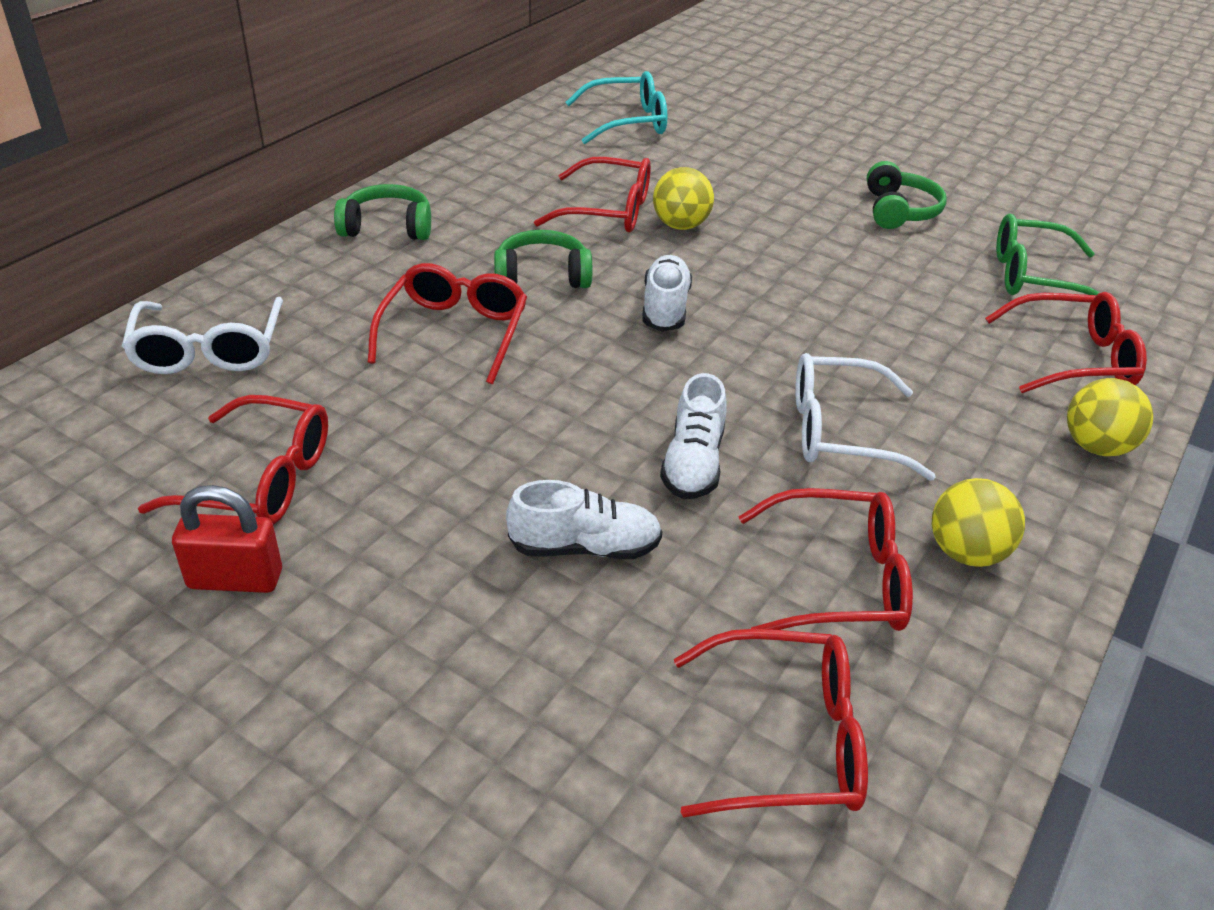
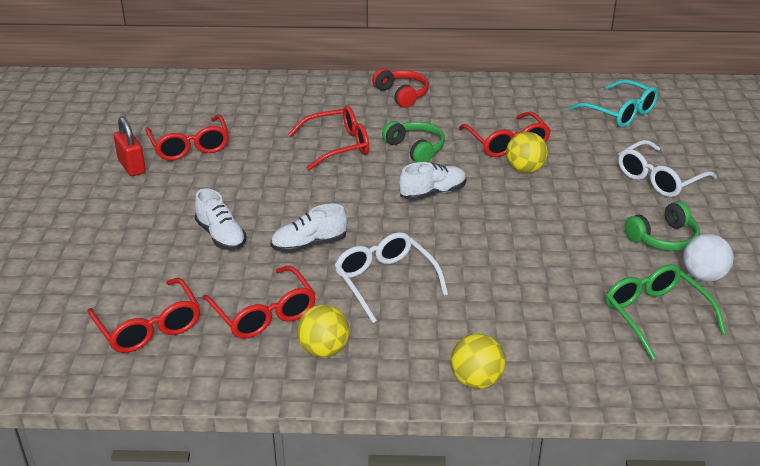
camera: 60 degrees right, 5 degrees down
white glasses [122,297,283,374] -> white glasses moved to [618,140,717,197]
green headphones [334,184,431,240] -> red headphones [372,68,429,108]
red glasses [985,292,1147,393] -> none
none -> white ball [683,234,733,282]

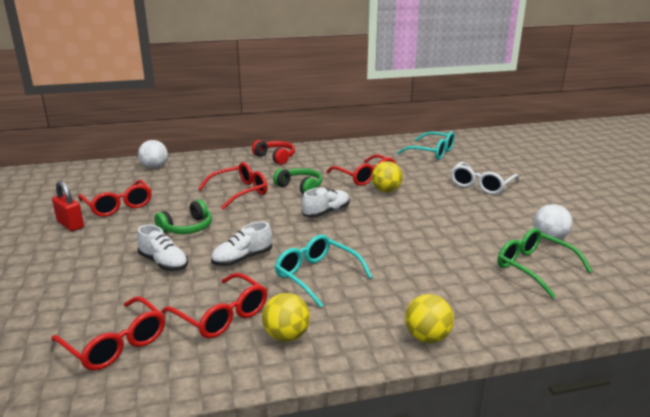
camera: 15 degrees left, 10 degrees down
white glasses [335,232,448,323] -> turquoise glasses [275,235,373,308]
green headphones [624,201,700,251] -> green headphones moved to [154,200,212,234]
none -> white ball [138,140,168,168]

